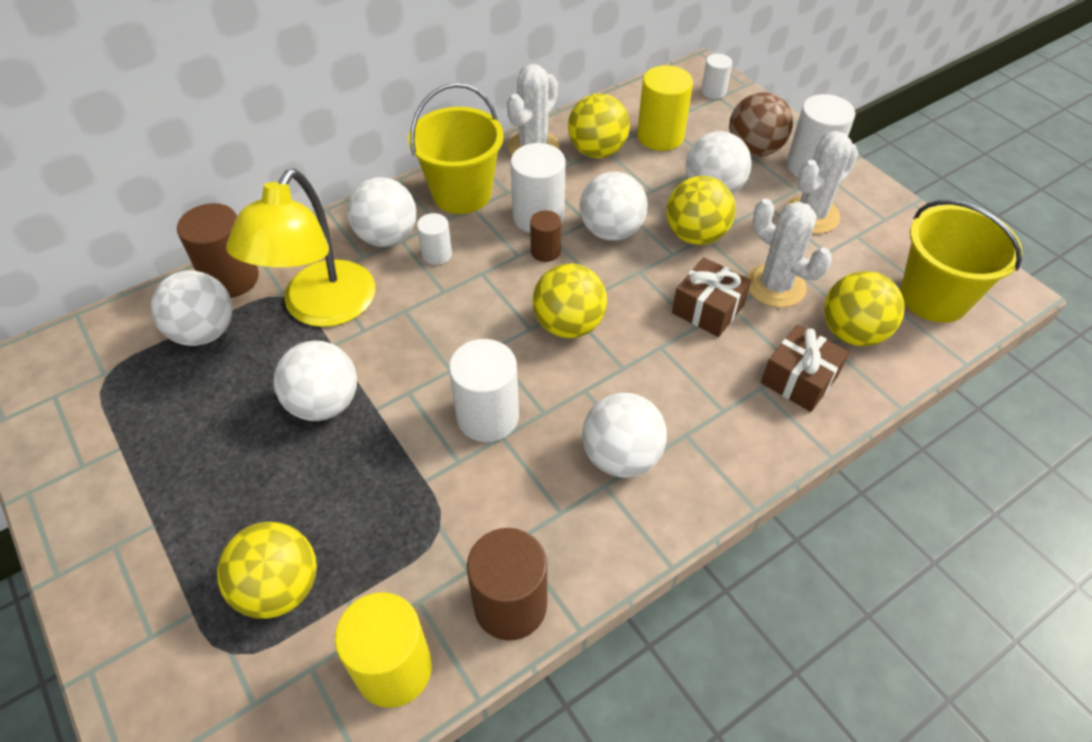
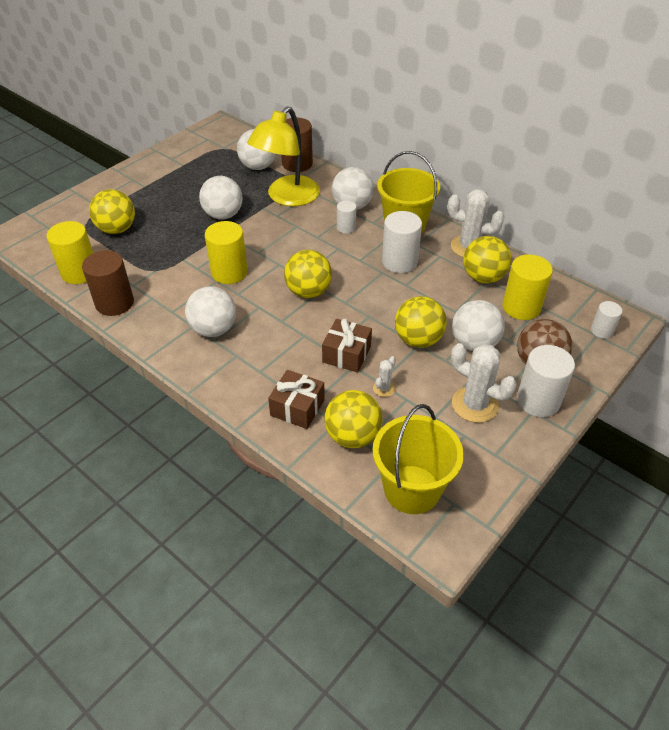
camera: 75 degrees right, 5 degrees down
yellow lamp [226,168,375,327] -> yellow lamp turned 60 degrees counterclockwise [247,107,320,206]
white cylinder [449,339,519,442] -> yellow cylinder [205,221,248,284]
brown cylinder [530,210,561,262] -> none
white ball [580,172,648,241] -> none
white cactus [747,198,832,308] -> white cactus [373,356,396,397], size x0.50

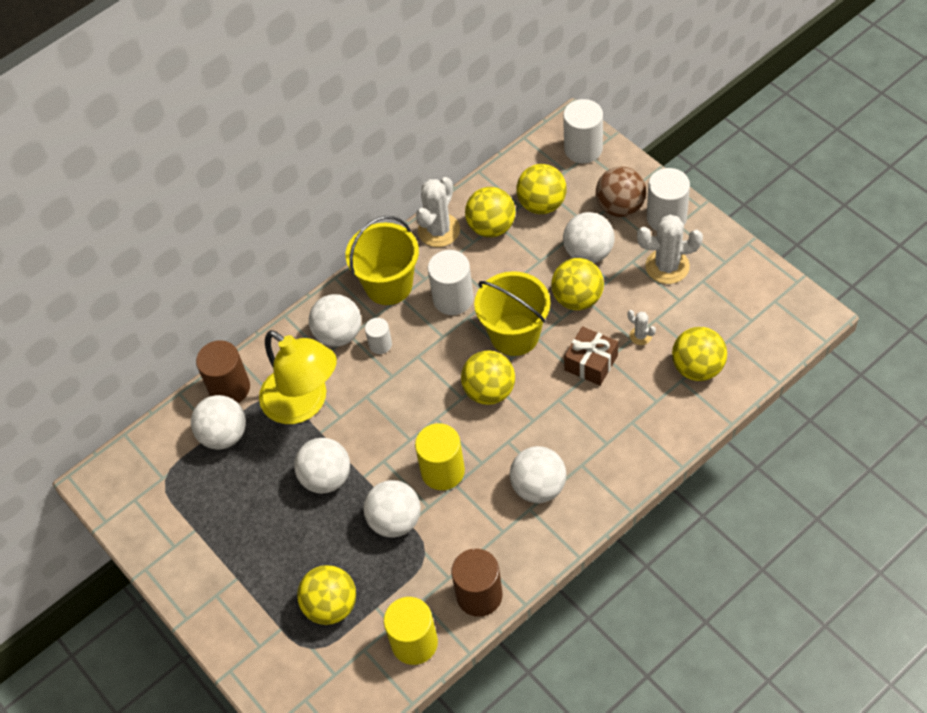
camera: 75 degrees left, 10 degrees up
brown gift [268,370,325,429] -> none
yellow bucket [373,404,464,514] -> yellow bucket moved to [474,271,550,356]
white cactus [451,343,517,423] -> white cactus turned 45 degrees clockwise [637,215,703,284]
yellow cylinder [502,254,553,320] -> yellow ball [517,164,567,214]
white cylinder [591,301,622,338] -> white cylinder [563,99,603,163], size x1.77
none -> white ball [364,480,421,538]

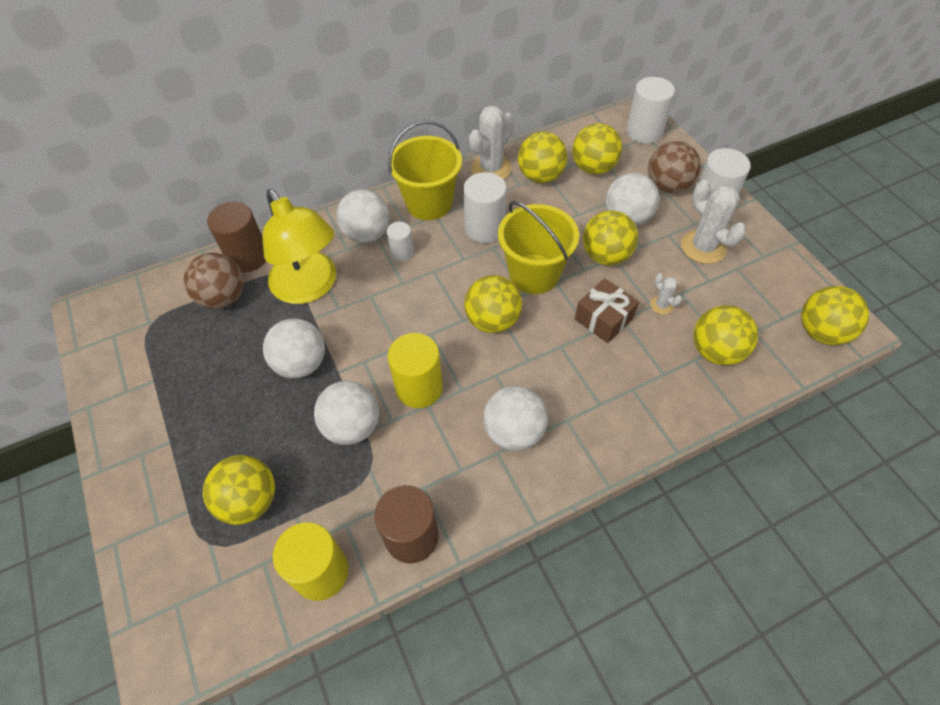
camera: 10 degrees right, 0 degrees up
white ball [191,395,246,450] -> brown ball [184,253,244,309]
white cactus [637,215,703,284] -> white cactus turned 45 degrees clockwise [681,180,746,264]
none -> yellow ball [801,286,869,345]

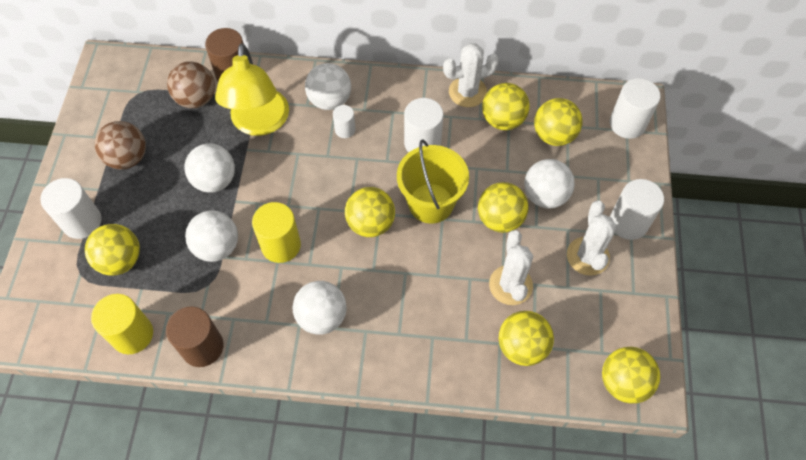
camera: 30 degrees right, 5 degrees up
yellow bucket [388,120,462,220] -> none
brown gift [575,278,639,343] -> none
brown ball [648,141,701,193] -> brown ball moved to [95,121,146,170]
white cactus [650,273,682,315] -> white cactus [489,230,533,305], size x2.02
none -> white cylinder [41,178,102,239]

